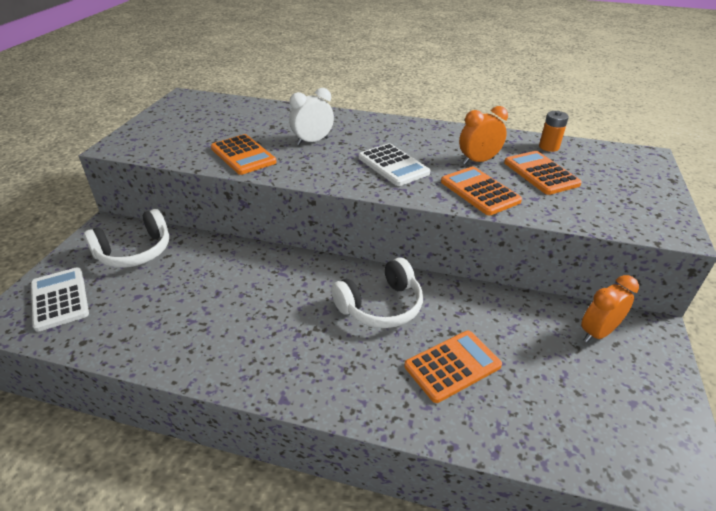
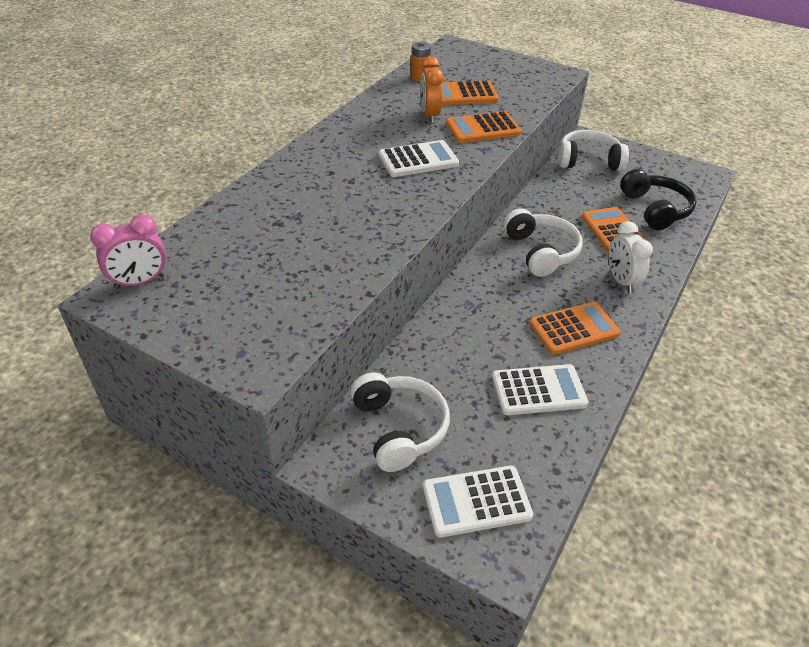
camera: 75 degrees left, 5 degrees up
orange calculator [211,134,276,175] -> orange calculator moved to [529,302,621,355]
white clock [289,88,334,145] -> white clock moved to [609,221,653,293]
orange clock [581,275,639,343] -> white headphones [558,130,629,171]
none -> pink clock [90,214,166,289]
none -> white calculator [492,364,588,415]
none -> black headphones [620,169,697,230]

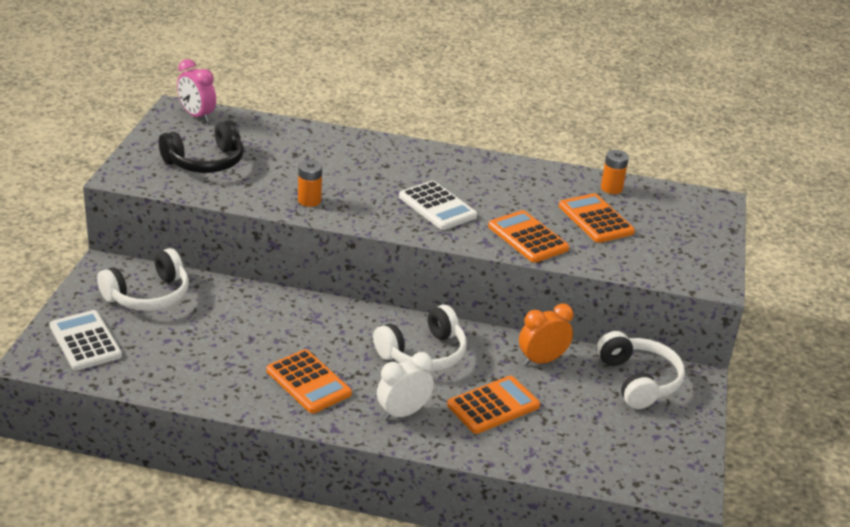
camera: 70 degrees right, 10 degrees down
orange clock [420,56,444,123] -> orange clock moved to [519,303,573,366]
white calculator [492,364,588,415] -> none
black headphones [620,169,697,230] -> black headphones moved to [159,120,244,173]
none -> orange battery [298,160,322,207]

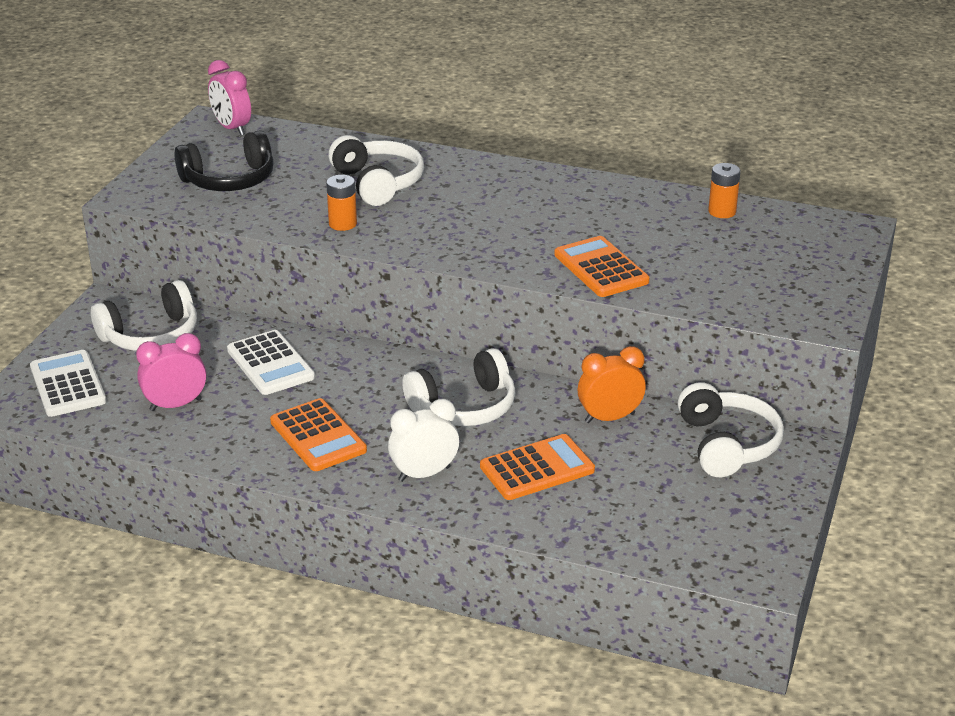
camera: 10 degrees right, 0 degrees up
white calculator [399,181,477,230] -> white calculator moved to [227,330,315,395]
orange calculator [559,193,635,243] -> none
none -> pink clock [136,333,206,411]
none -> white headphones [329,135,424,206]

